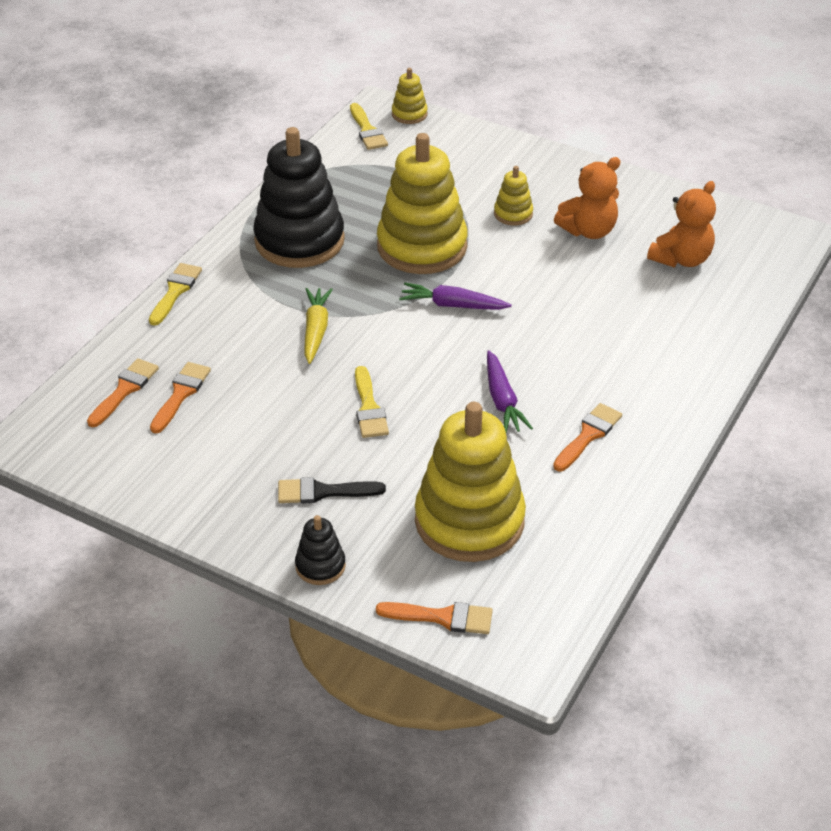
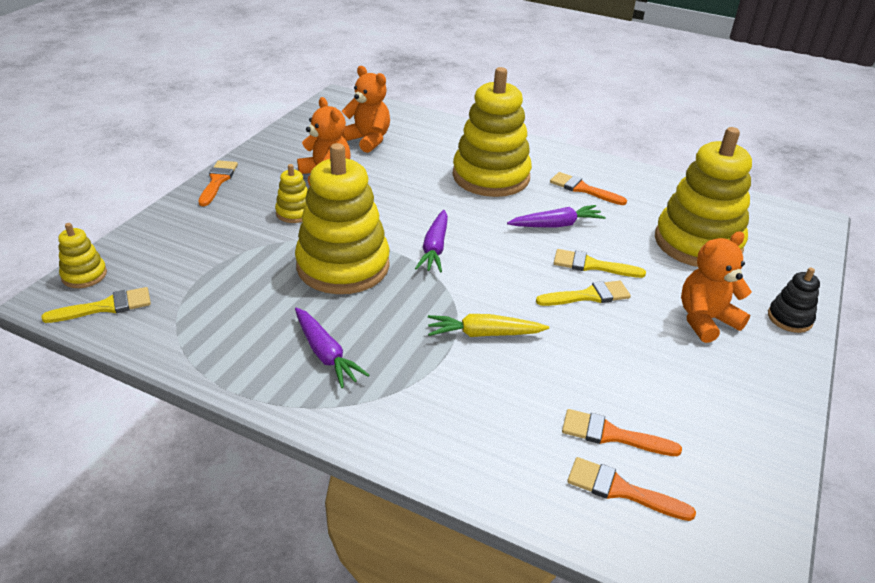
camera: 95 degrees left, 5 degrees down
yellow brush [149,263,202,326] -> yellow brush moved to [554,249,646,278]
black stacking toy [253,127,345,268] -> purple carrot [295,308,369,388]
black brush [278,477,386,504] -> orange teddy bear [681,231,752,343]
orange brush [376,602,493,634] -> orange brush moved to [198,160,238,206]
none -> yellow stacking toy [453,67,532,197]

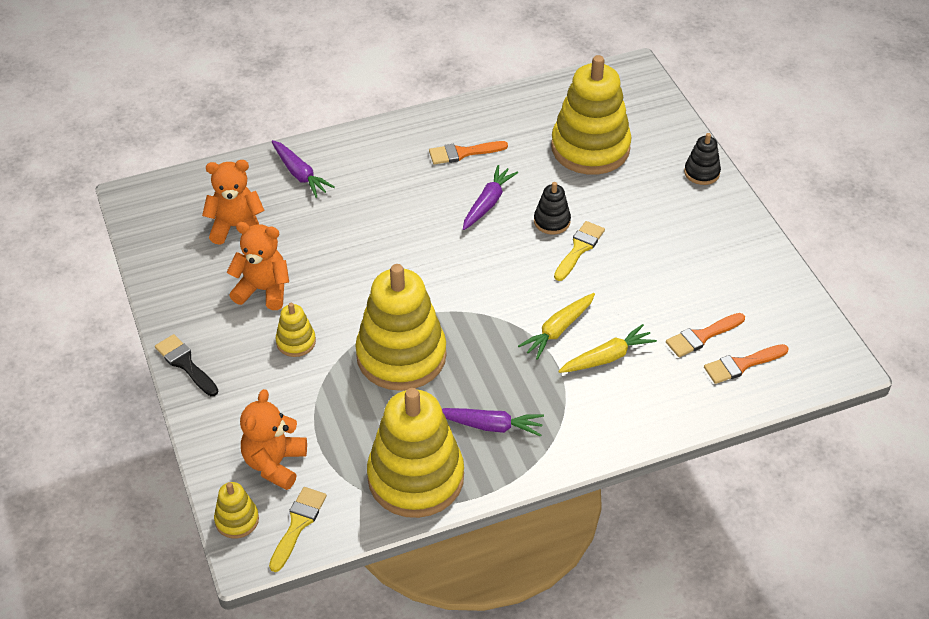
camera: 45 degrees left, 10 degrees up
orange brush [198,160,238,206] -> black brush [155,334,218,396]
purple carrot [415,210,448,272] -> purple carrot moved to [271,140,335,198]
yellow stacking toy [453,67,532,197] -> yellow stacking toy moved to [367,388,464,518]
yellow brush [554,249,646,278] -> black stacking toy [534,182,571,235]
orange teddy bear [681,231,752,343] -> orange teddy bear moved to [240,389,307,490]
none -> yellow carrot [558,324,657,373]

